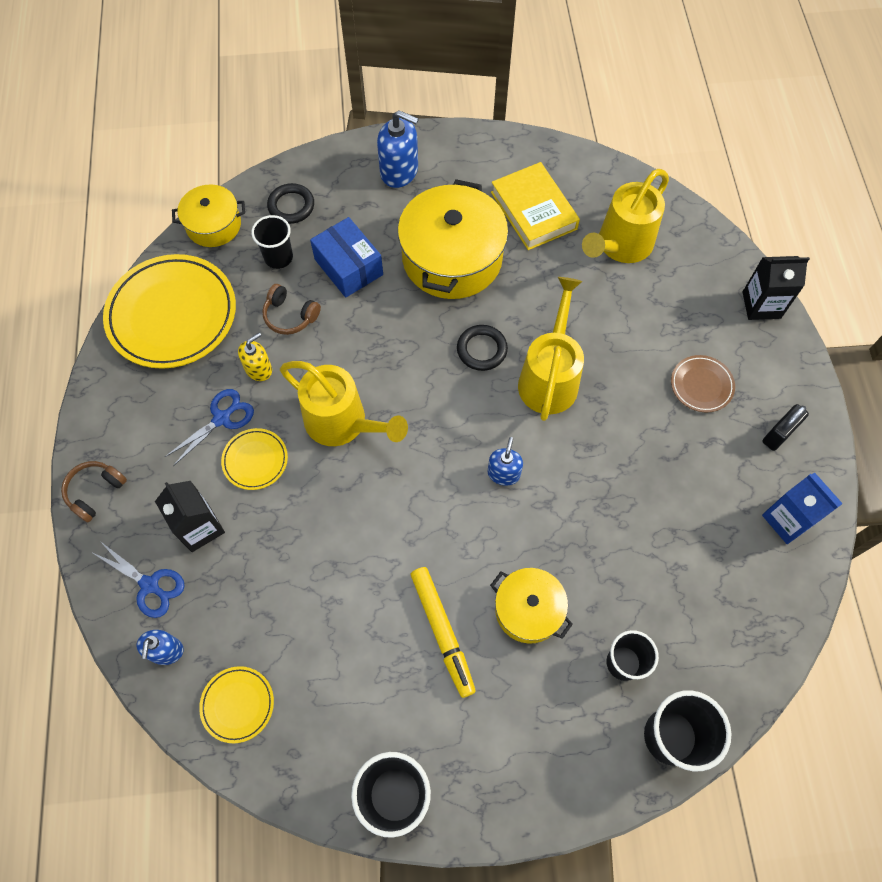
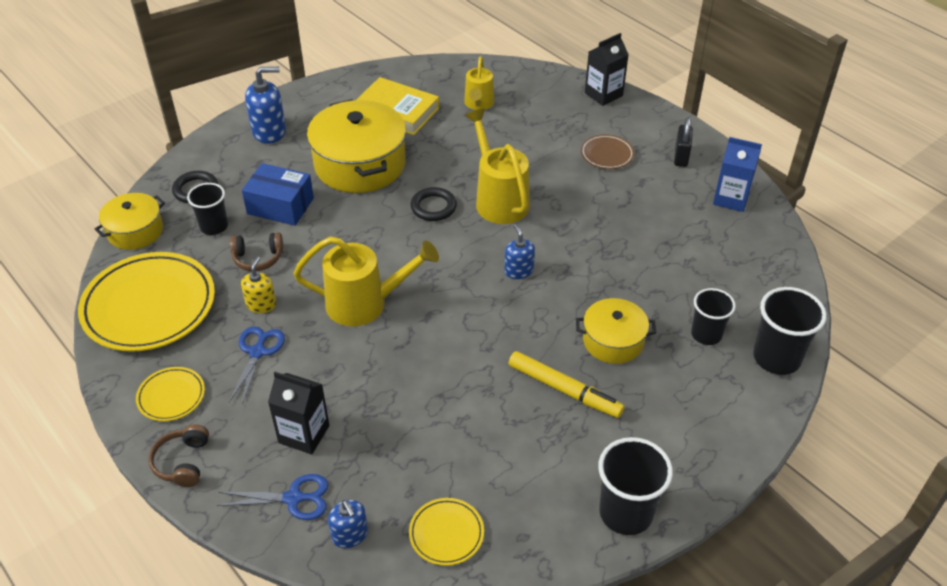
camera: 35 degrees left, 20 degrees down
yellow plate [221,428,288,490] -> yellow plate moved to [136,367,205,421]
yellow watering can [582,169,669,263] -> yellow watering can [464,56,494,110], size x0.62

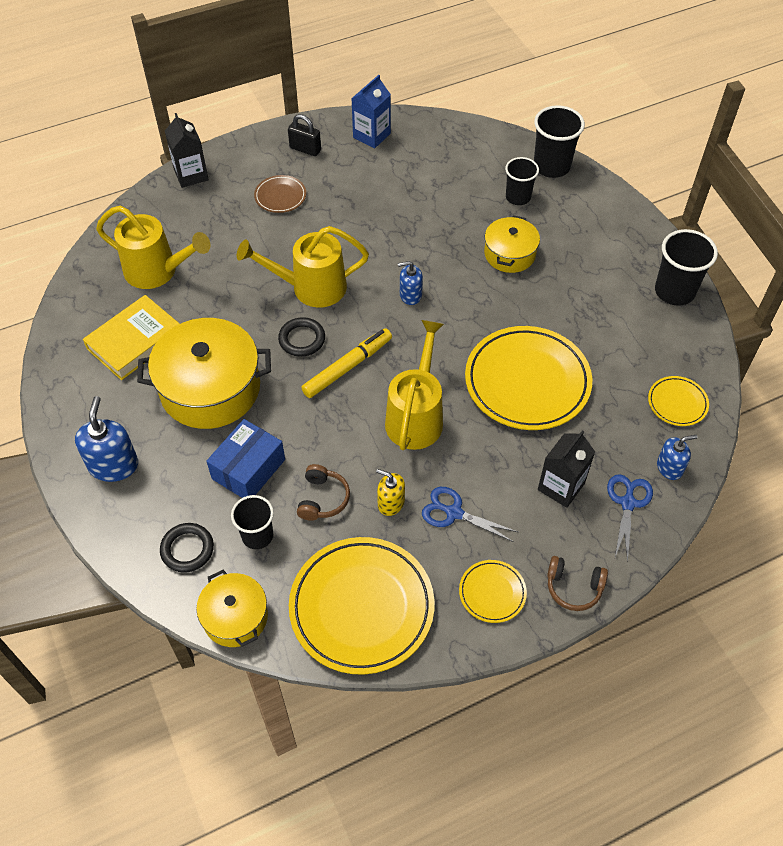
camera: 75 degrees left, 10 degrees up
yellow watering can [464,56,494,110] -> yellow watering can [96,206,210,289], size x1.60
yellow marker [508,351,625,418] -> yellow marker moved to [301,328,392,398]
none -> yellow plate [465,326,592,430]

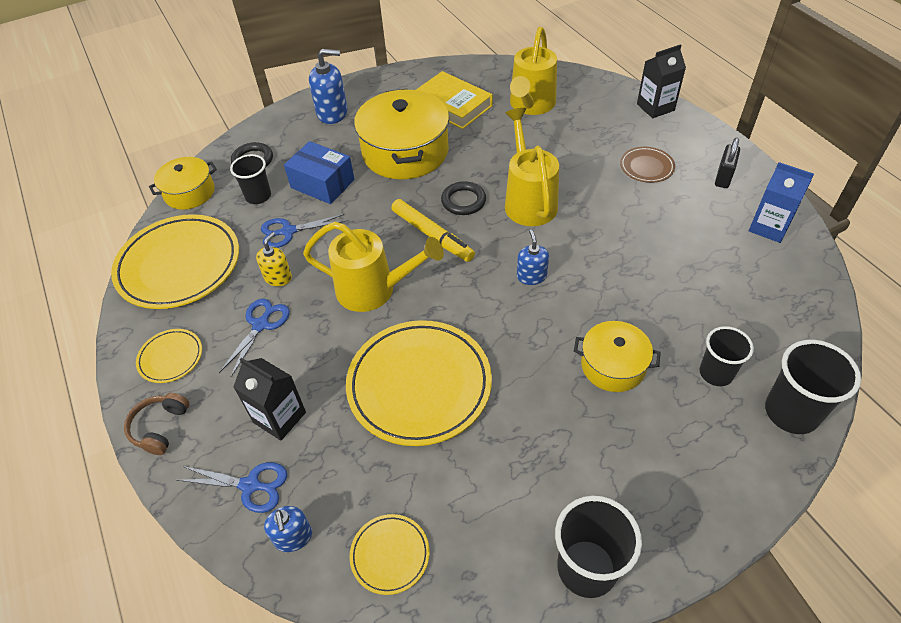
camera: 90 degrees right, 5 degrees down
brown headphones [297,464,350,521] -> blue scissors [261,214,346,248]

